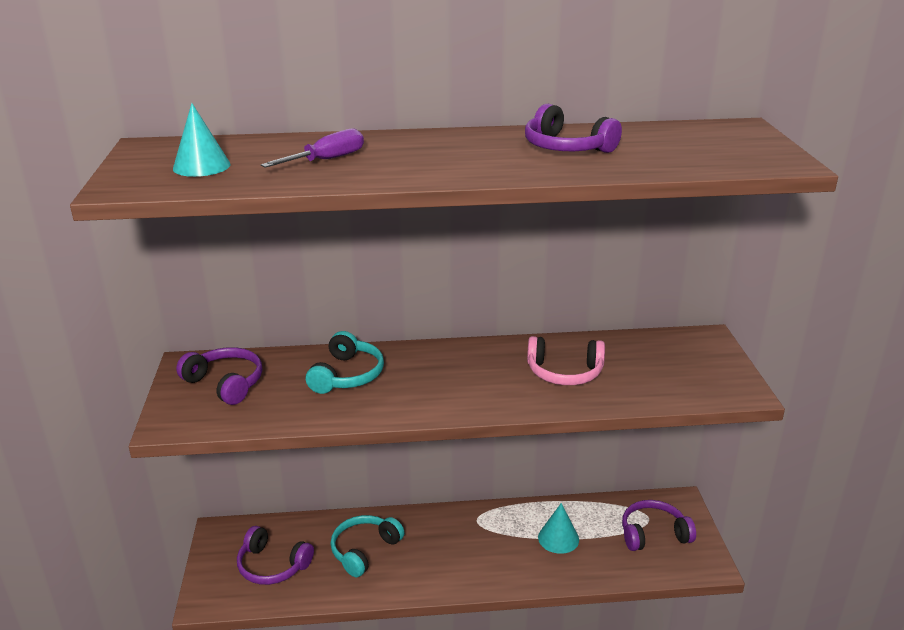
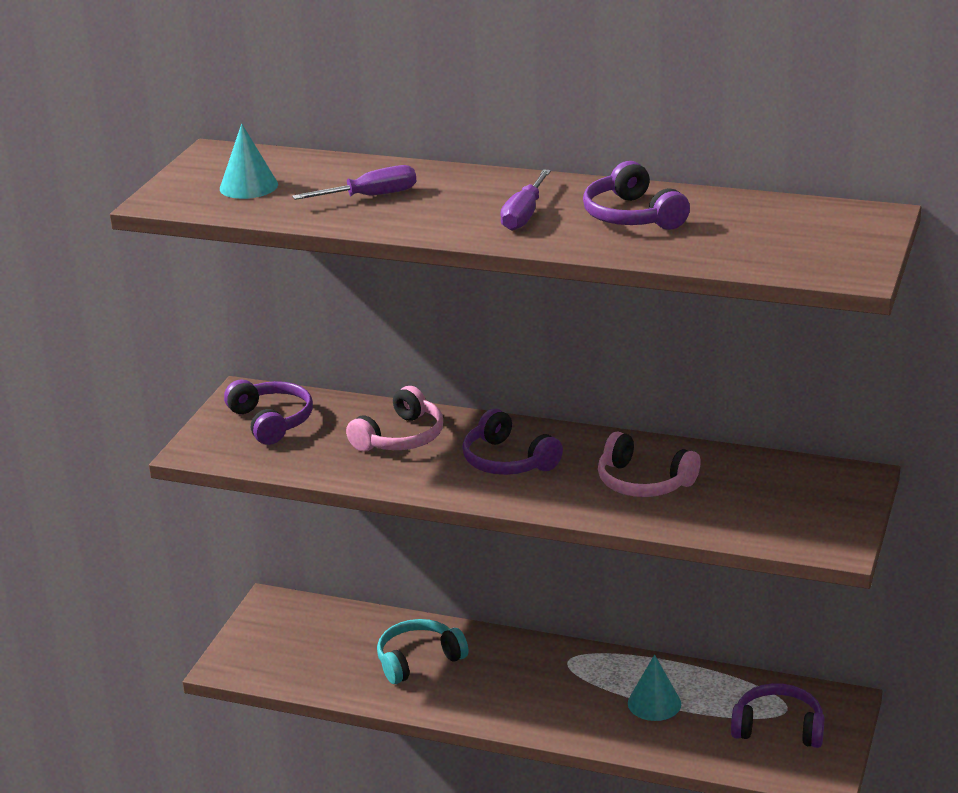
camera: 25 degrees right, 0 degrees up
purple headphones [237,526,314,585] -> purple headphones moved to [462,409,563,475]
turquoise headphones [306,331,384,394] -> pink headphones [346,386,443,452]
none -> purple screwdriver [500,169,551,231]

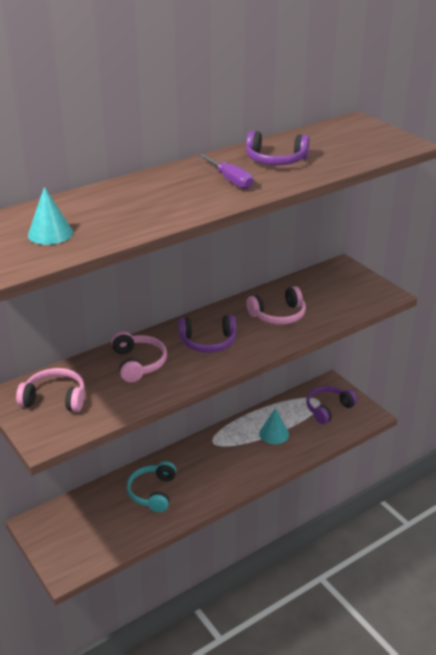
camera: 55 degrees left, 5 degrees up
purple headphones [224,379,313,445] -> pink headphones [16,368,85,412]
purple screwdriver [292,165,416,200] -> none

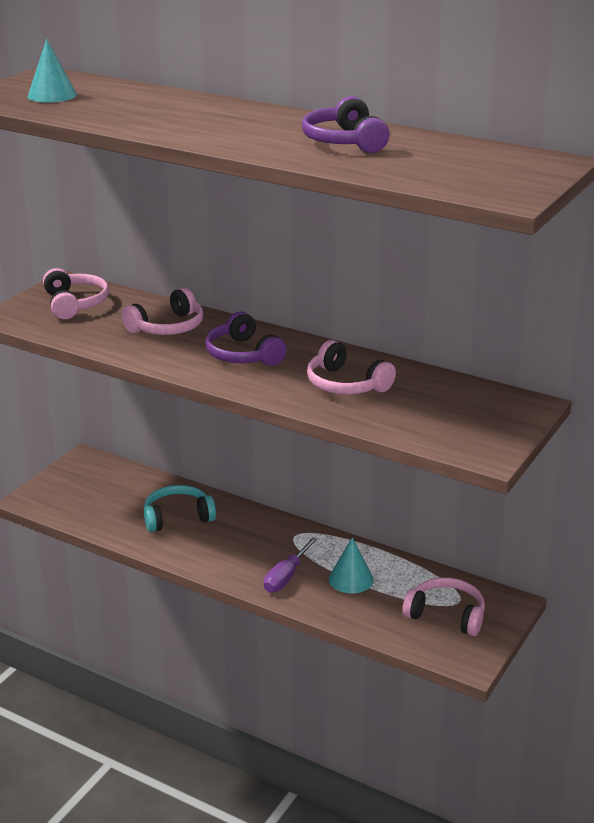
camera: 65 degrees right, 5 degrees down
purple screwdriver [199,154,253,189] -> purple screwdriver moved to [264,537,318,593]
purple headphones [306,386,358,424] -> pink headphones [402,577,485,636]

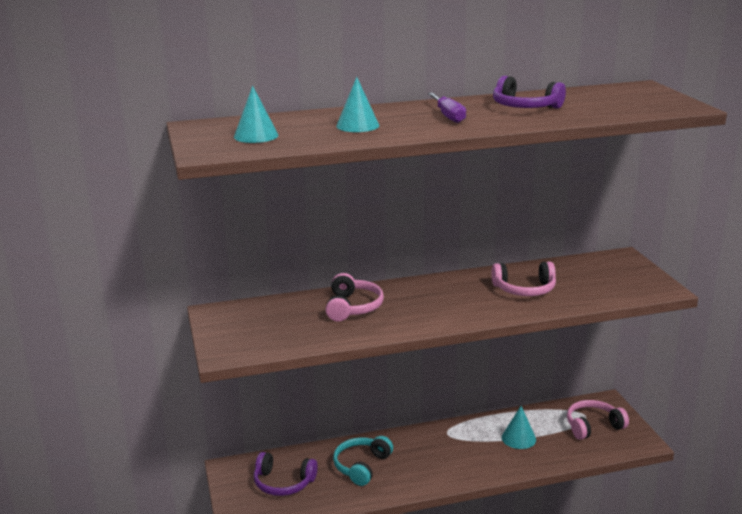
camera: 45 degrees left, 5 degrees down
pink headphones [43,268,109,319] -> none
purple headphones [205,312,287,366] -> purple headphones moved to [254,452,318,496]
purple screwdriver [264,537,318,593] -> purple screwdriver moved to [428,92,466,123]
none -> turquoise cone [336,77,379,132]

